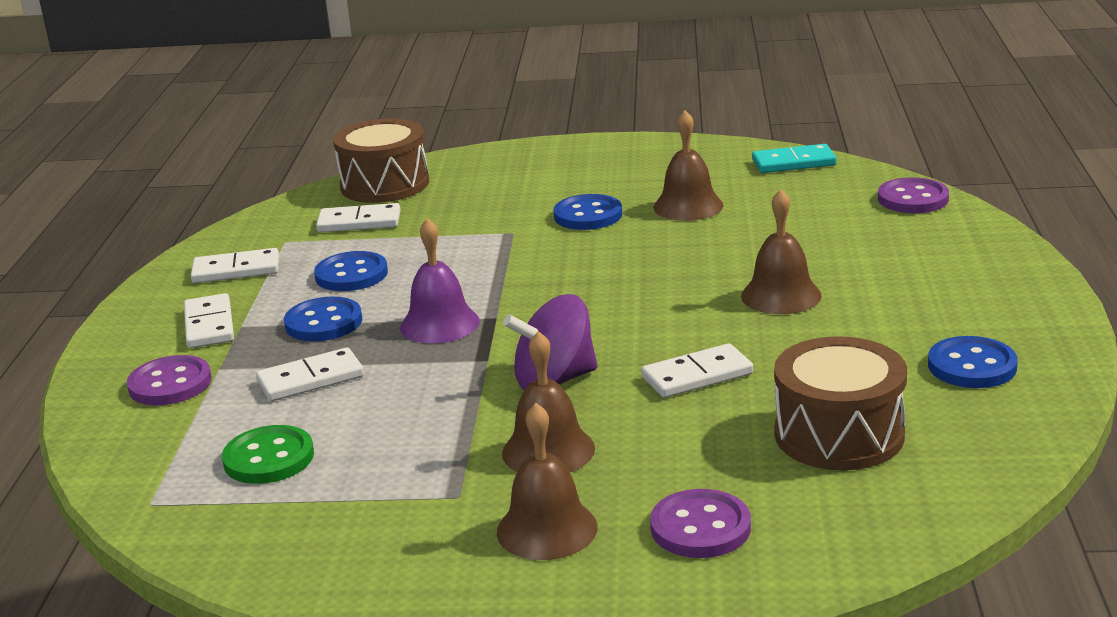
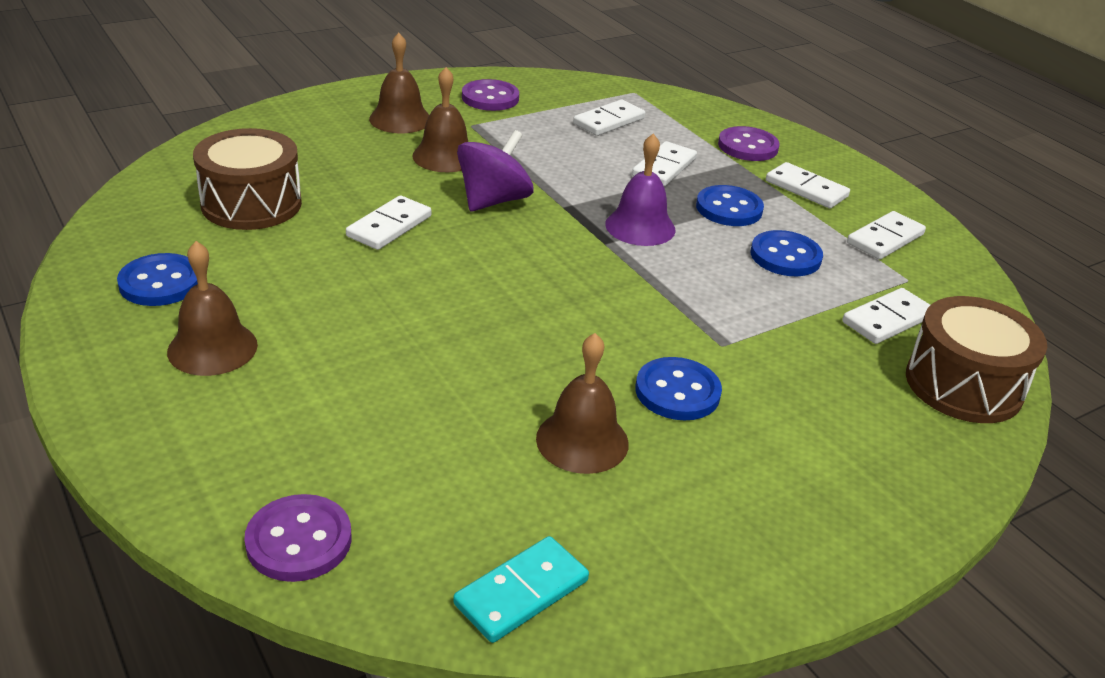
camera: 140 degrees right, 10 degrees up
green button [222,425,314,484] -> white domino [573,99,646,136]
purple button [650,489,751,558] -> purple button moved to [462,79,519,111]
brown bell [741,189,822,314] -> brown bell moved to [167,241,258,376]

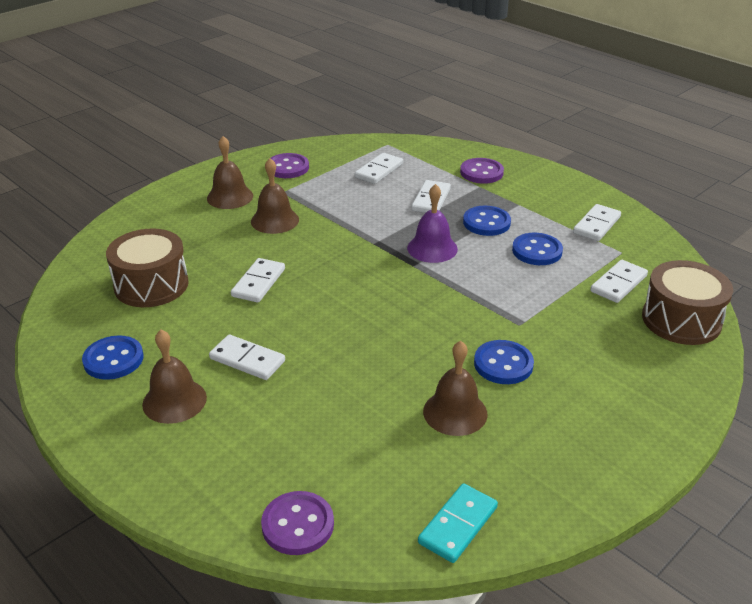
camera: 10 degrees left, 0 degrees up
purple spinning top [457,130,534,211] -> none
white domino [766,162,850,208] -> white domino moved to [209,335,285,380]

